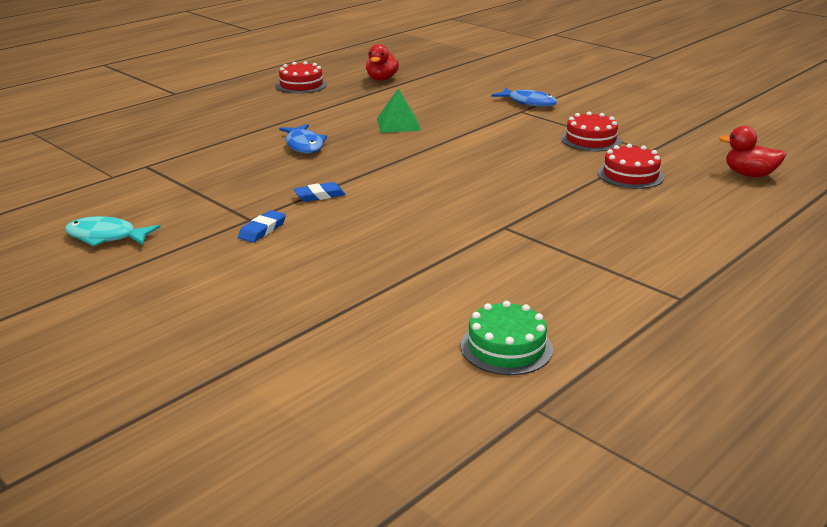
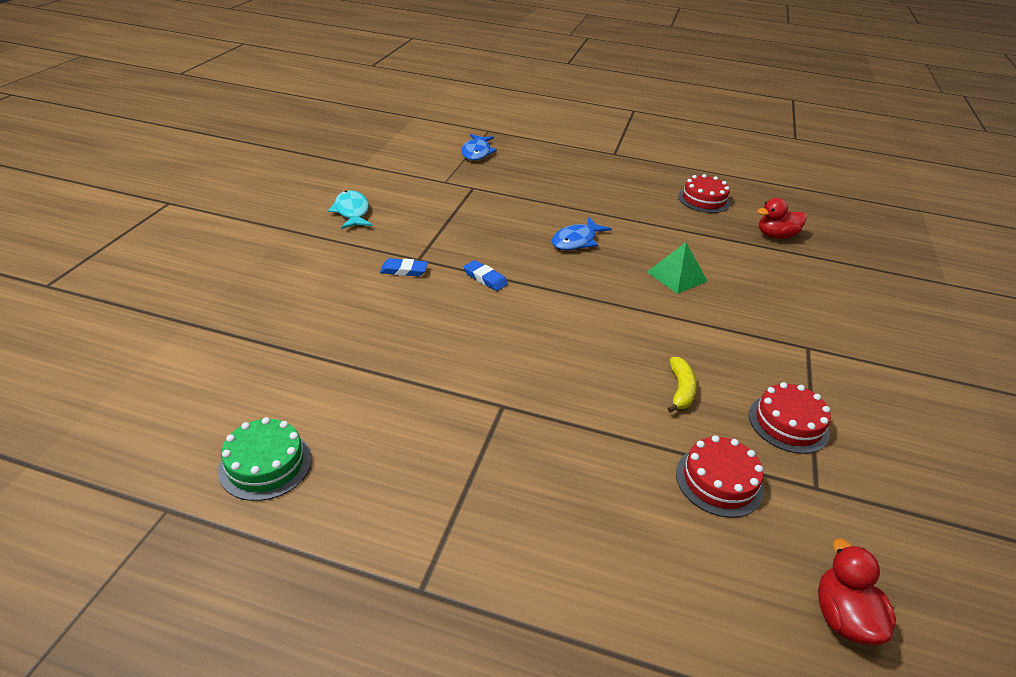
camera: 60 degrees right, 10 degrees up
blue fish [491,87,558,107] -> blue fish moved to [461,134,497,160]
none -> yellow banana [667,357,697,413]

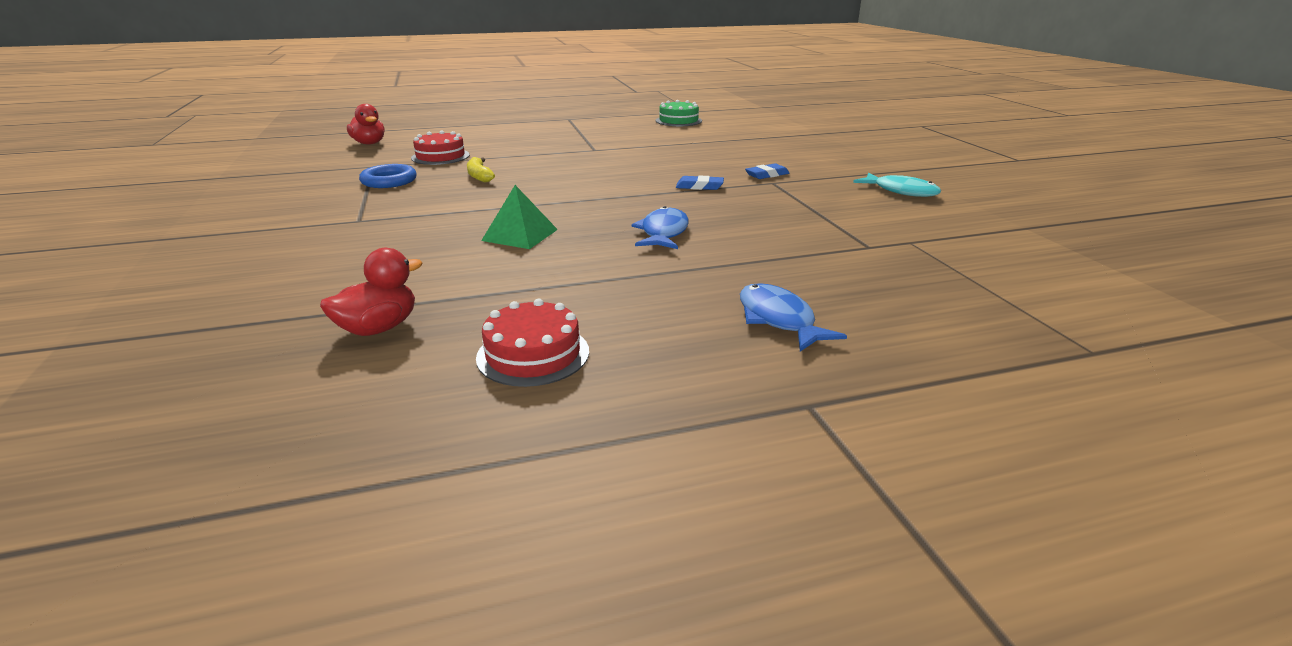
camera: 150 degrees right, 10 degrees down
blue fish [461,134,497,160] -> blue fish moved to [740,283,847,351]
red cake [749,382,831,454] -> blue ring [359,164,417,188]

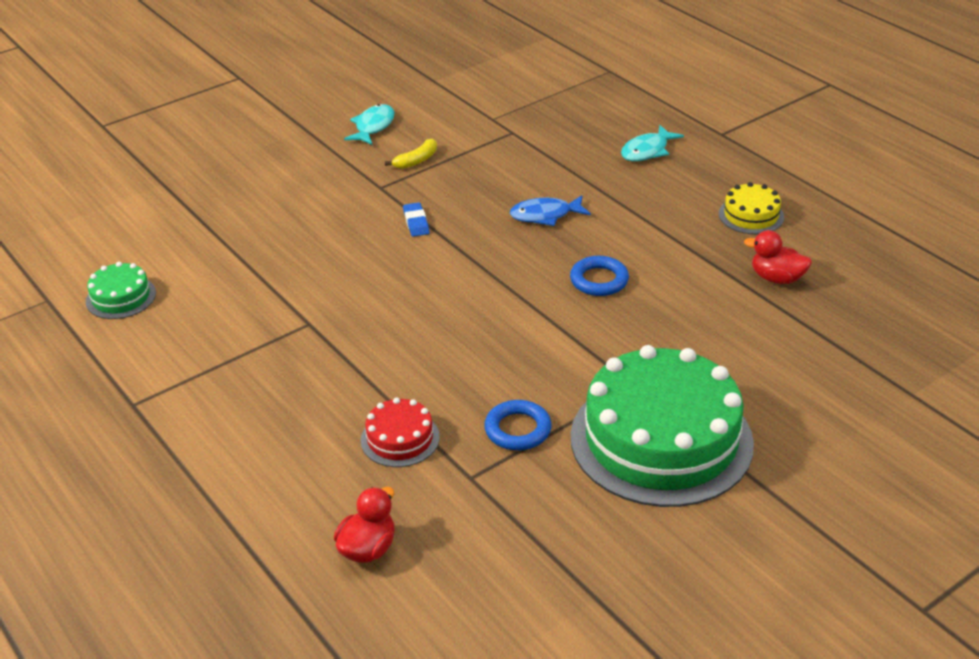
camera: 110 degrees left, 10 degrees up
yellow banana [467,157,495,183] -> yellow banana moved to [385,139,437,169]
red cake [476,299,589,387] -> yellow cake [719,182,784,234]
green pyramid [481,185,558,249] -> blue ring [570,256,629,296]
blue fish [740,283,847,351] -> turquoise fish [621,125,684,161]
blue eraser [745,163,789,179] -> none
none -> green cake [570,345,754,507]

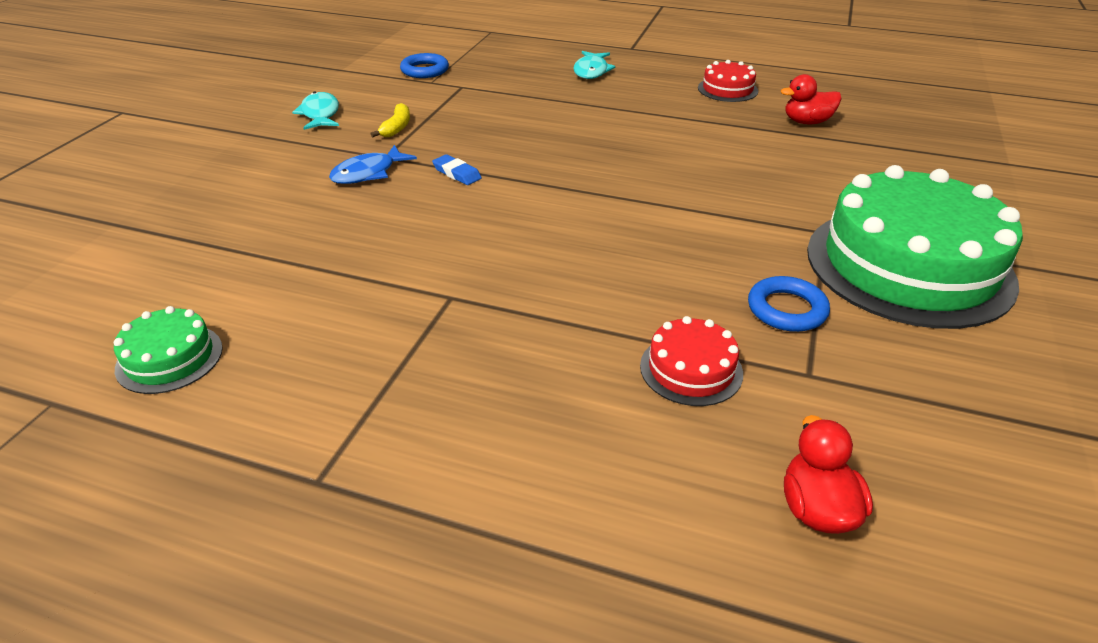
camera: 35 degrees left, 0 degrees up
blue fish [510,195,591,226] -> blue fish moved to [329,145,417,184]
blue ring [570,256,629,296] -> blue ring moved to [400,53,449,78]
yellow cake [719,182,784,234] -> red cake [698,60,758,102]

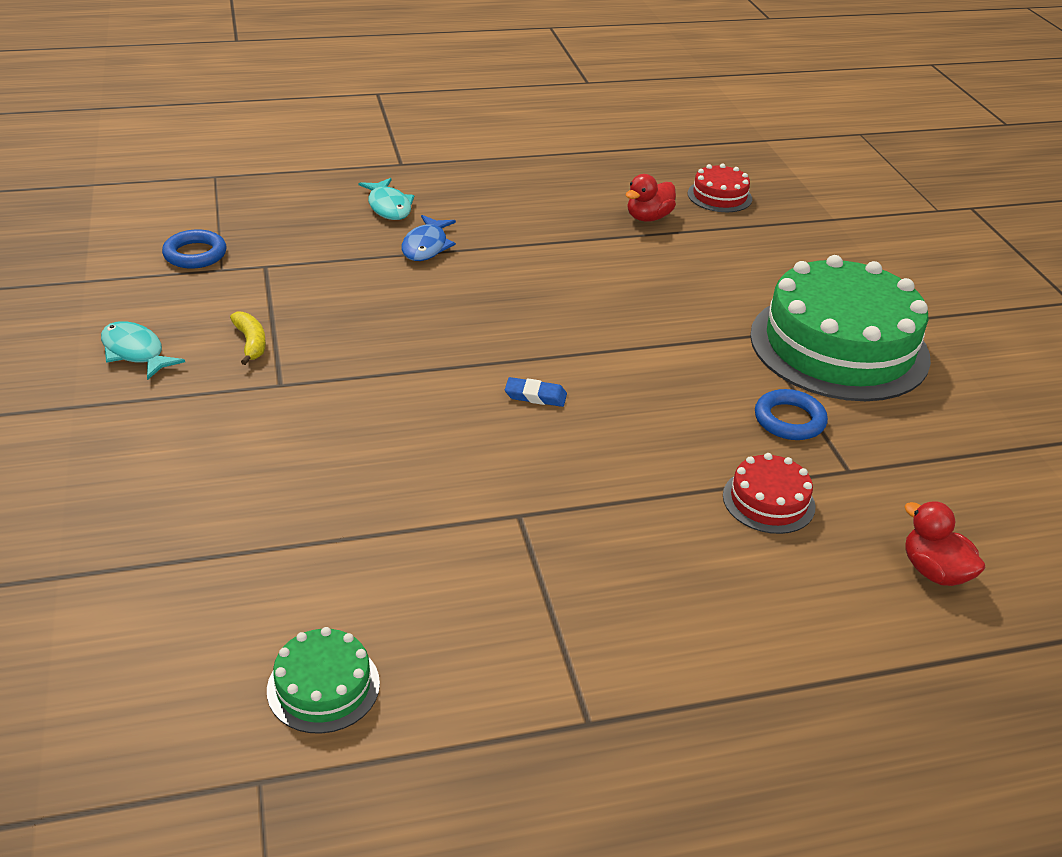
camera: 35 degrees left, 0 degrees up
blue fish [329,145,417,184] -> blue fish moved to [402,215,456,261]
blue eraser [432,154,482,185] -> blue eraser moved to [505,377,567,407]
red cake [698,60,758,102] -> red cake moved to [688,164,752,212]

